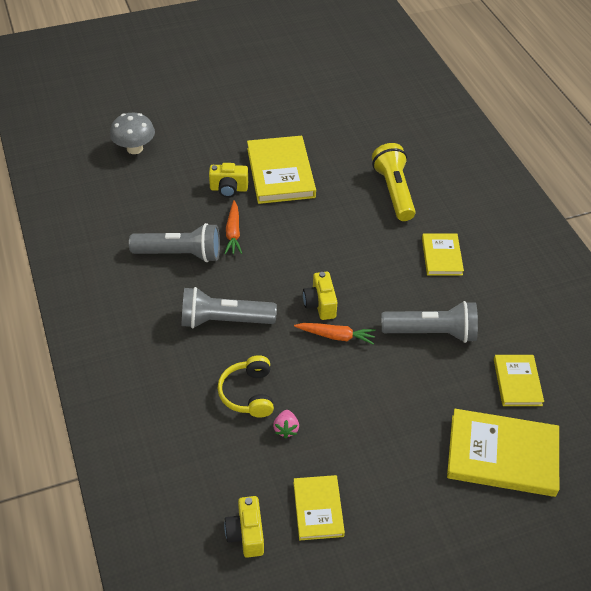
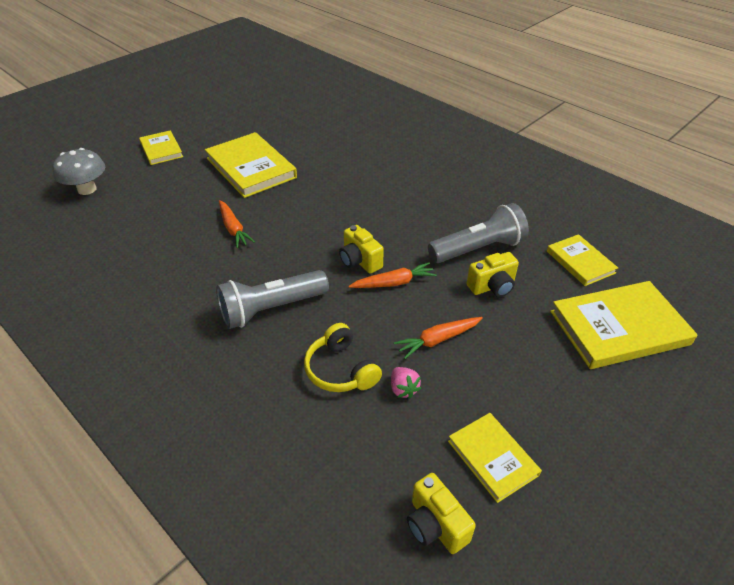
camera: 25 degrees left, 5 degrees down
grey flashlight [129,223,220,262] -> none
yellow camera [209,163,248,198] -> yellow camera moved to [467,252,519,297]
yellow flashlight [372,143,416,221] -> none
yellow book [422,233,464,276] -> yellow book moved to [139,130,183,165]
none -> orange carrot [394,317,483,359]

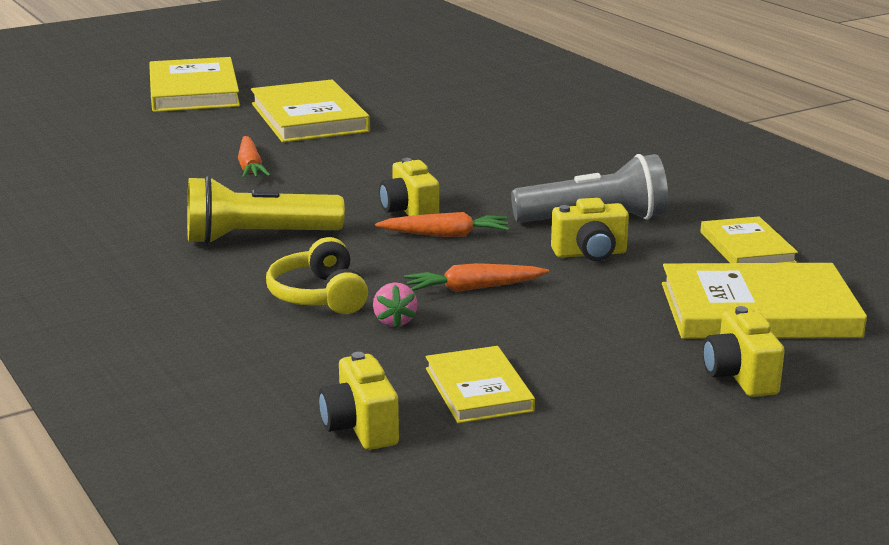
camera: 15 degrees right, 20 degrees down
grey mushroom [53,148,105,195] -> none
yellow book [139,130,183,165] -> yellow book [149,57,240,112], size x1.74
grey flashlight [216,270,329,329] -> yellow flashlight [187,176,345,245]
none -> yellow camera [703,306,785,397]

